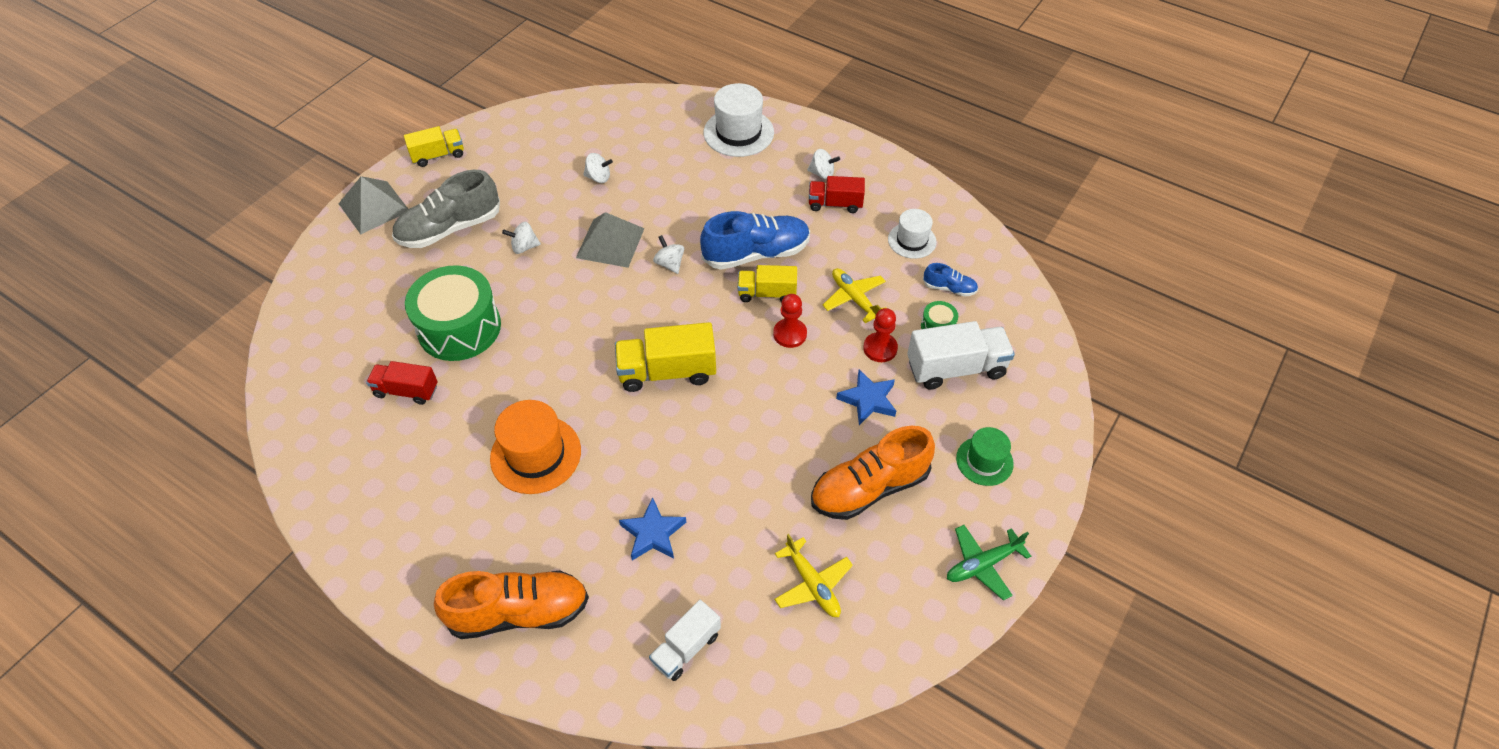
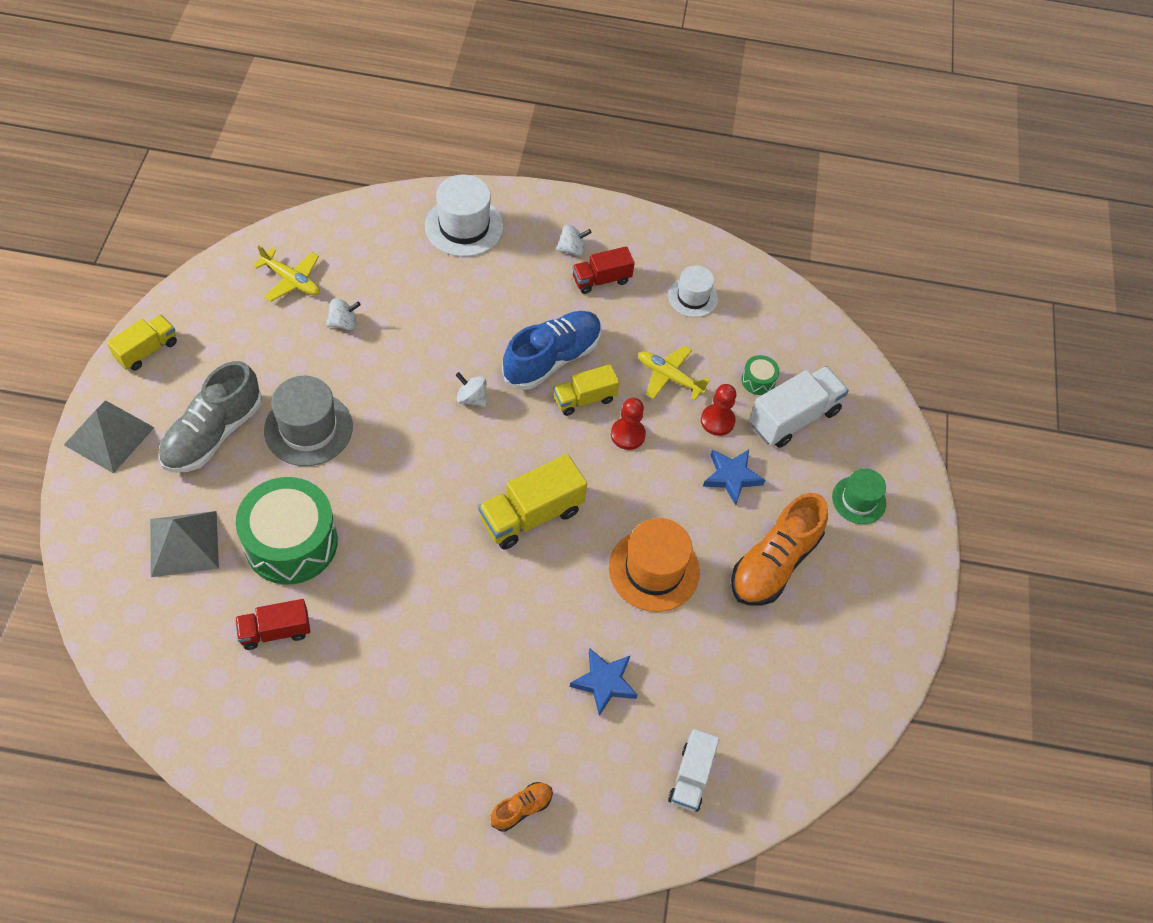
camera: 30 degrees left, 5 degrees up
orange shoe [434,571,589,639] -> orange shoe [490,782,553,832], size x0.48
orange hat [490,400,581,494] -> orange hat moved to [609,518,700,612]
white spinning top [502,222,541,254] -> grey hat [264,376,353,466]
grey pyramid [576,212,645,268] -> grey pyramid moved to [150,511,219,577]
yellow plane [774,534,853,617] -> yellow plane moved to [253,245,320,302]
blue shoe [923,263,978,297] -> none
green plane [947,525,1031,600] -> none

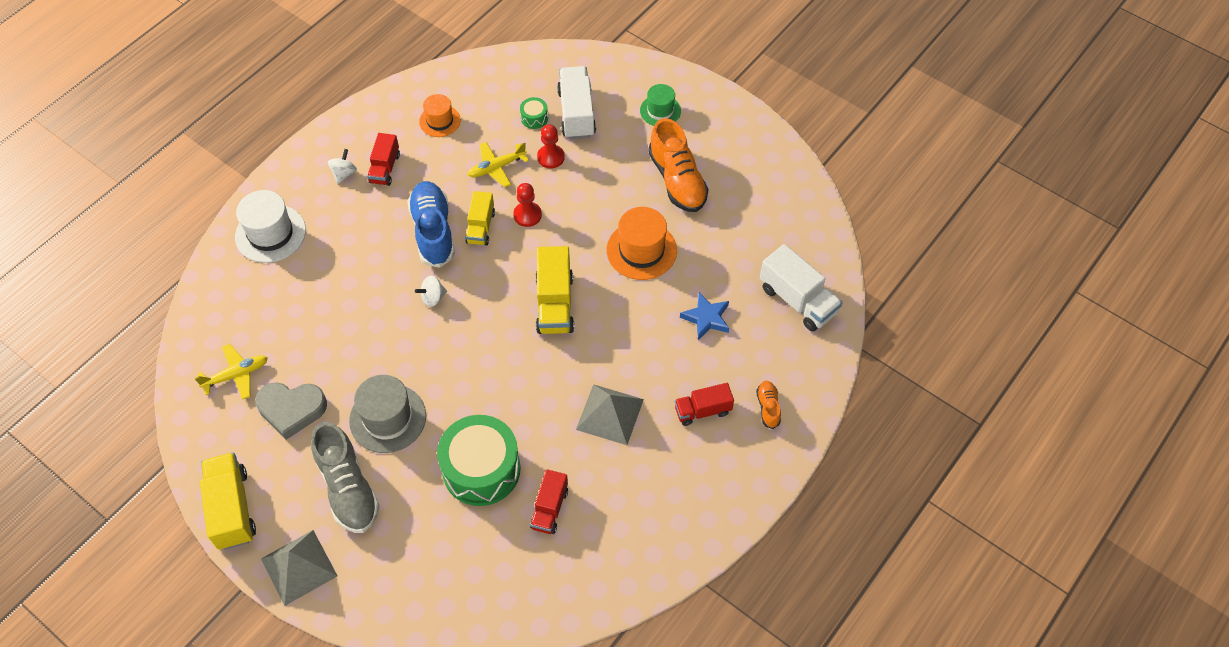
camera: 55 degrees left, 0 degrees up
yellow truck [107,315,177,371] -> yellow truck [200,452,256,550], size x1.57
grey pyramid [150,511,219,577] -> grey pyramid moved to [576,384,644,445]
white spinning top [326,298,360,330] -> none
white hat [668,265,718,317] -> orange hat [419,94,461,137]
white truck [668,729,719,812] -> white truck [760,244,843,332], size x1.57
blue star [703,450,765,505] -> none
none -> grey heart [255,382,327,440]
none -> red truck [675,383,734,426]

